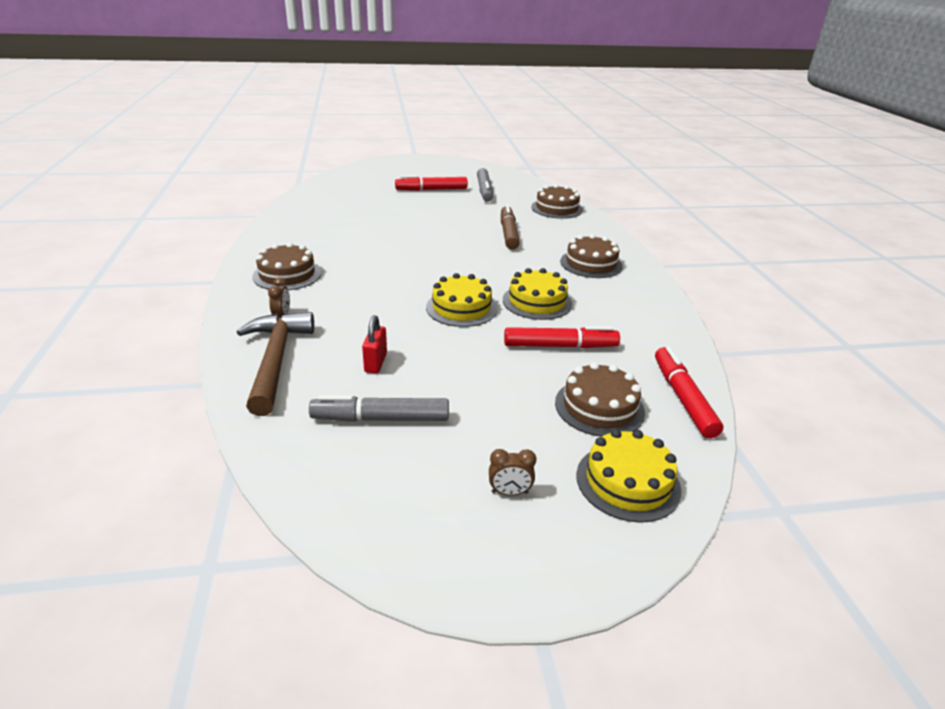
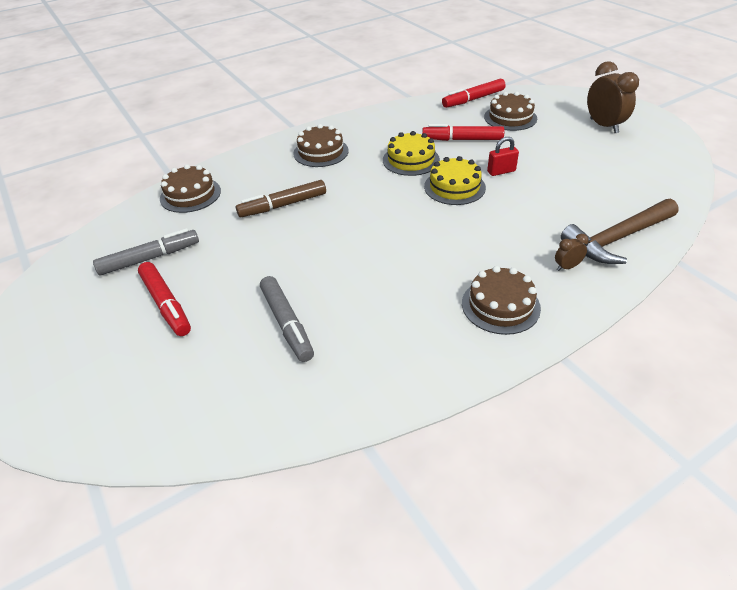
camera: 110 degrees left, 10 degrees up
grey marker [309,395,449,422] -> grey marker moved to [260,276,314,362]
red padlock [362,315,387,373] -> red padlock moved to [487,137,519,176]
brown clock [489,449,536,496] -> brown clock [587,61,639,133], size x2.11
red marker [504,326,620,348] -> red marker turned 60 degrees counterclockwise [422,124,504,141]
yellow cake [576,429,681,523] -> none

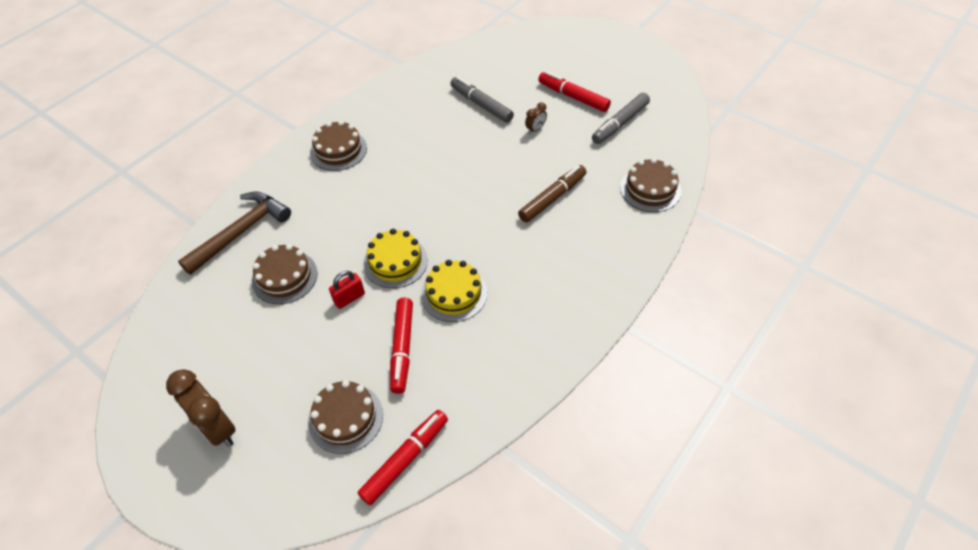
camera: 160 degrees right, 10 degrees up
brown cake [293,124,349,167] -> brown cake moved to [252,244,317,304]
red marker [422,124,504,141] -> red marker turned 105 degrees clockwise [390,298,413,394]
brown clock [555,234,589,271] -> brown clock moved to [525,102,547,134]

